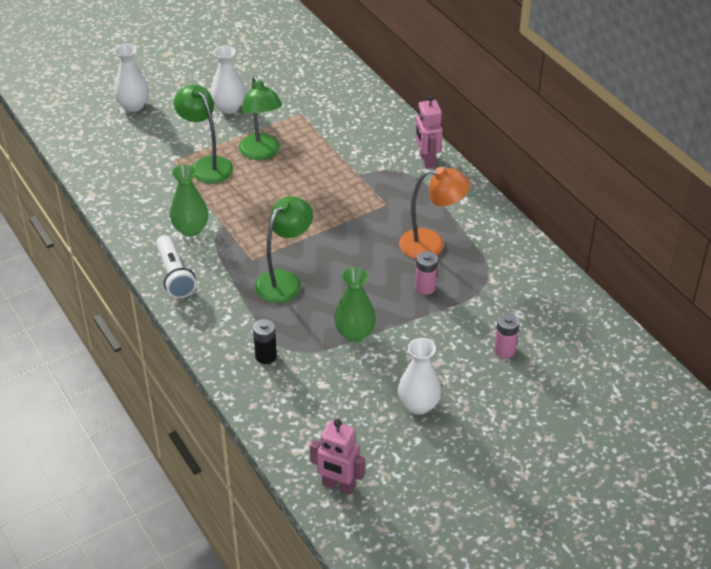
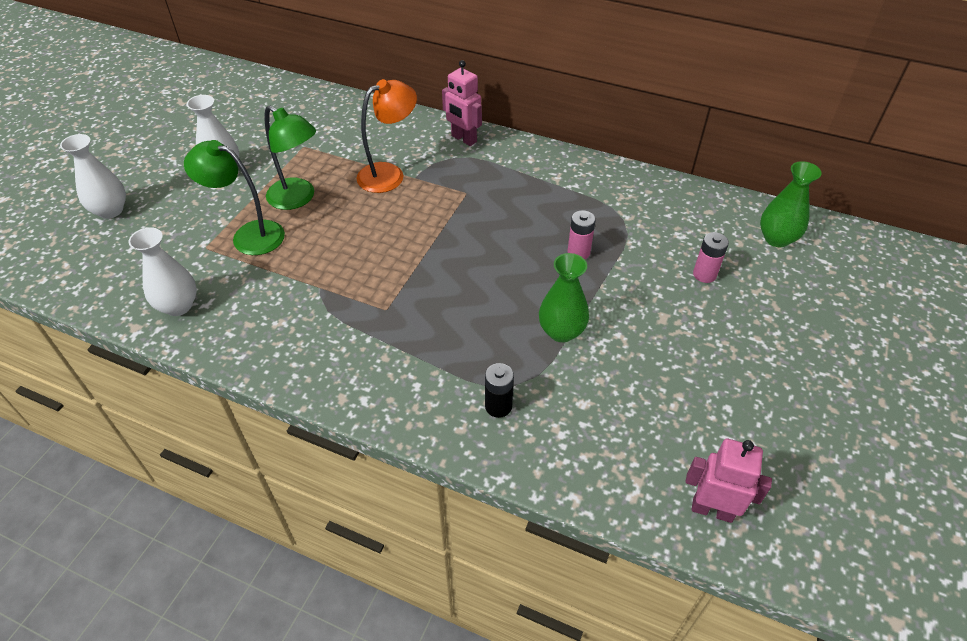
camera: 35 degrees left, 5 degrees up
white flashlight [156,235,196,298] -> none
green vase [170,164,208,237] -> green vase moved to [760,161,822,247]
green lamp [255,196,313,303] -> none
pink robot [310,419,365,495] -> pink robot turned 150 degrees counterclockwise [686,439,772,523]
white vase [398,338,442,415] -> white vase moved to [128,227,197,316]
orange lamp [399,167,470,259] -> orange lamp moved to [356,79,417,193]

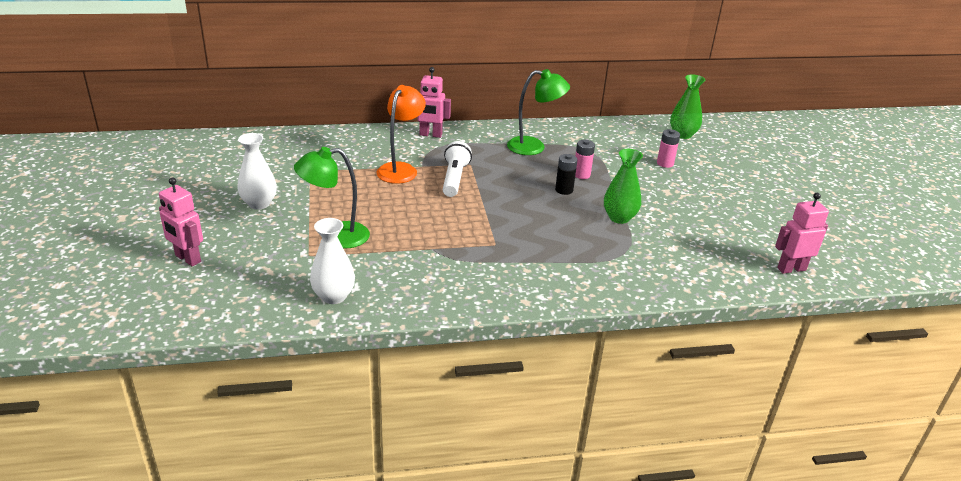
camera: 35 degrees left, 15 degrees down
white vase [60,134,126,219] -> pink robot [159,178,203,266]
green lamp [265,105,316,210] -> green lamp moved to [507,69,570,155]
black battery [485,363,514,418] -> black battery moved to [555,154,578,195]
none -> white flashlight [443,141,472,197]

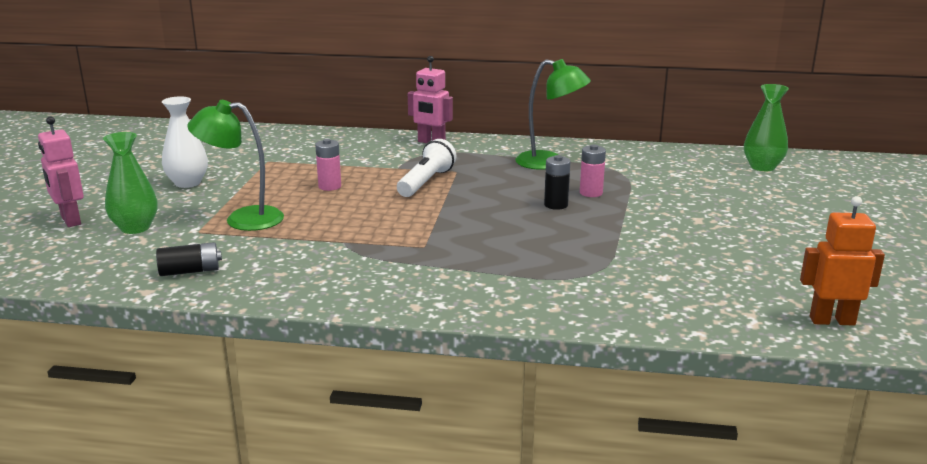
camera: 20 degrees right, 10 degrees down
white vase [310,218,355,304] -> black battery [156,242,222,276]
orange lamp [377,85,426,184] -> none
green vase [604,149,643,224] -> green vase moved to [103,132,158,234]
pink battery [657,129,680,168] -> pink battery moved to [315,139,341,191]
pink robot [775,193,829,274] -> orange robot [800,196,885,326]

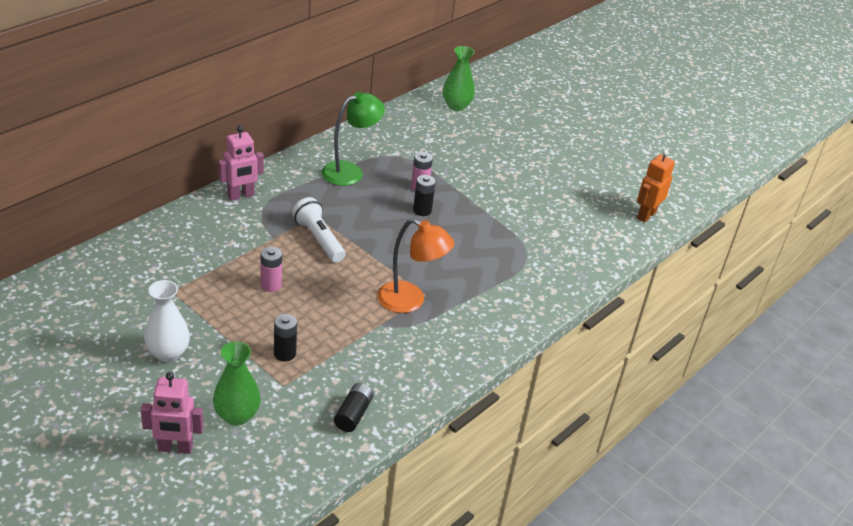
camera: 60 degrees left, 15 degrees up
green lamp [187,100,284,231] -> black battery [274,314,297,361]
none -> orange lamp [377,219,454,313]

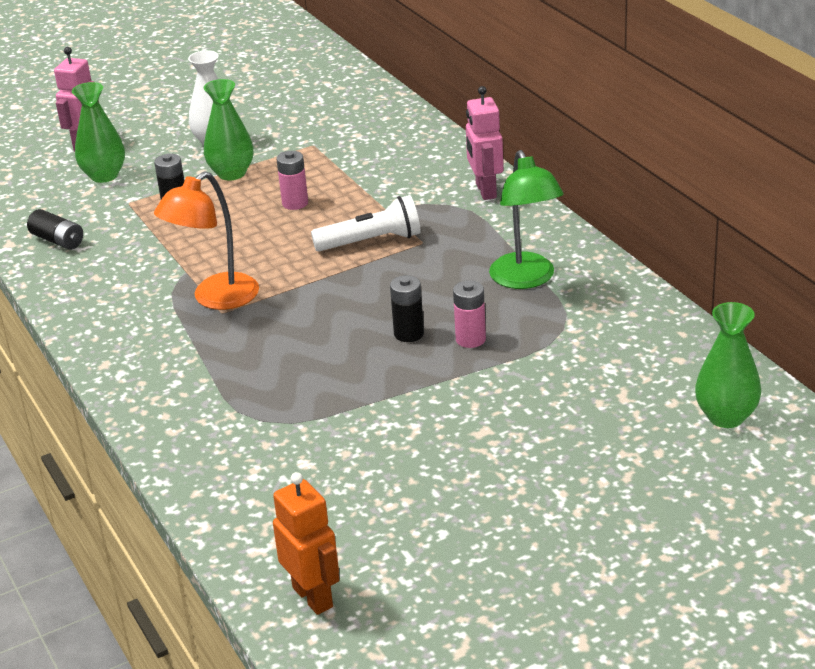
camera: 115 degrees right, 5 degrees down
none -> green vase [204,79,254,180]

